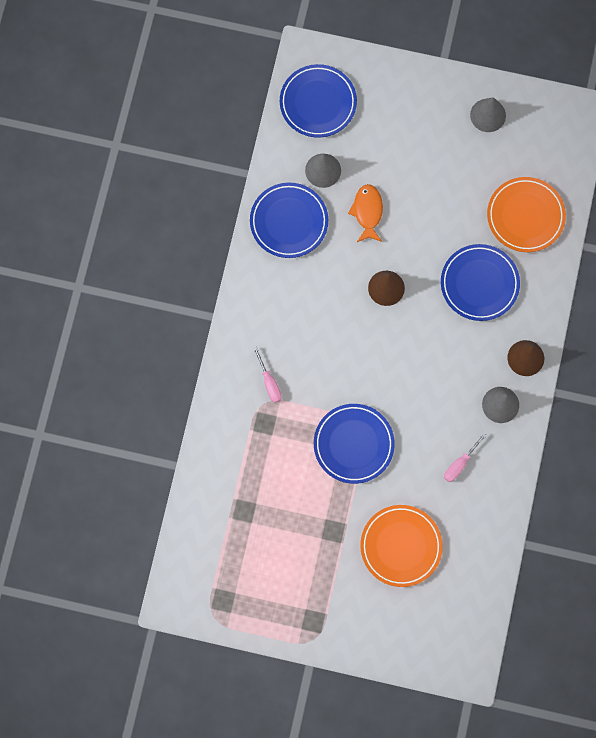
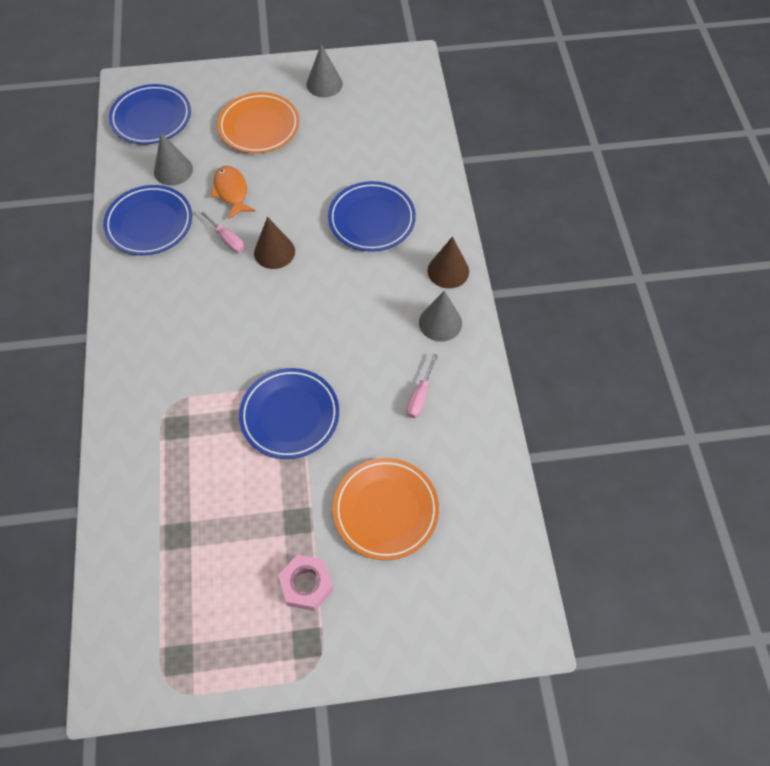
camera: 20 degrees left, 15 degrees down
pink screwdriver [253,346,282,403] -> pink screwdriver moved to [199,209,244,253]
orange plate [487,177,566,252] -> orange plate moved to [217,92,299,154]
none -> pink nut [278,554,334,611]

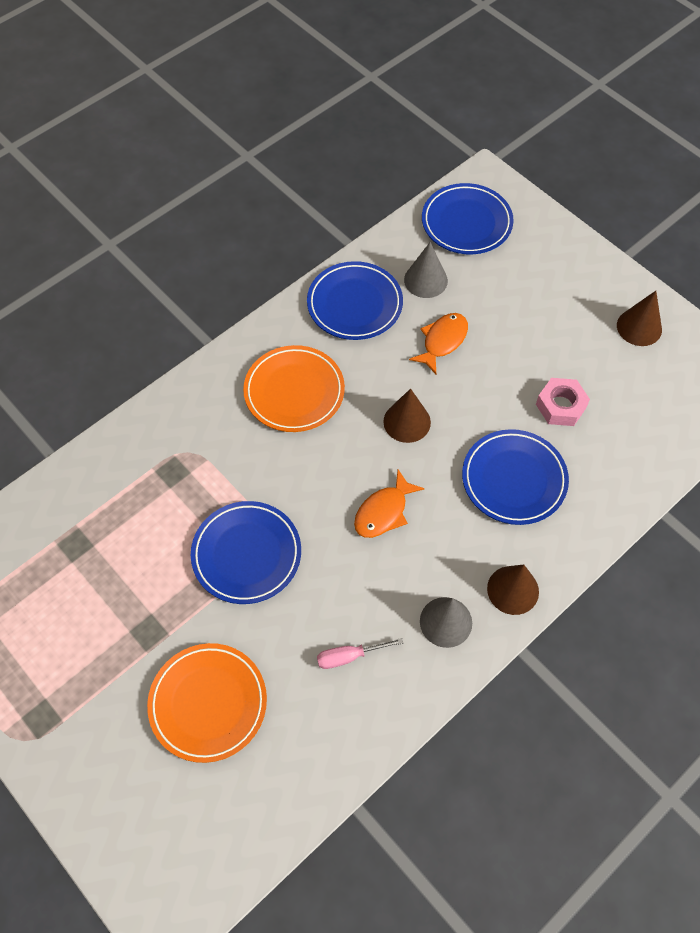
camera: 55 degrees right, 0 degrees up
pink screwdriver [199,209,244,253] -> none
orange plate [217,92,299,154] -> orange plate moved to [243,345,345,432]
pink nut [278,554,334,611] -> pink nut moved to [536,378,590,426]
grey cone [306,44,343,97] -> brown cone [617,291,662,346]
none -> orange fish [354,470,425,538]

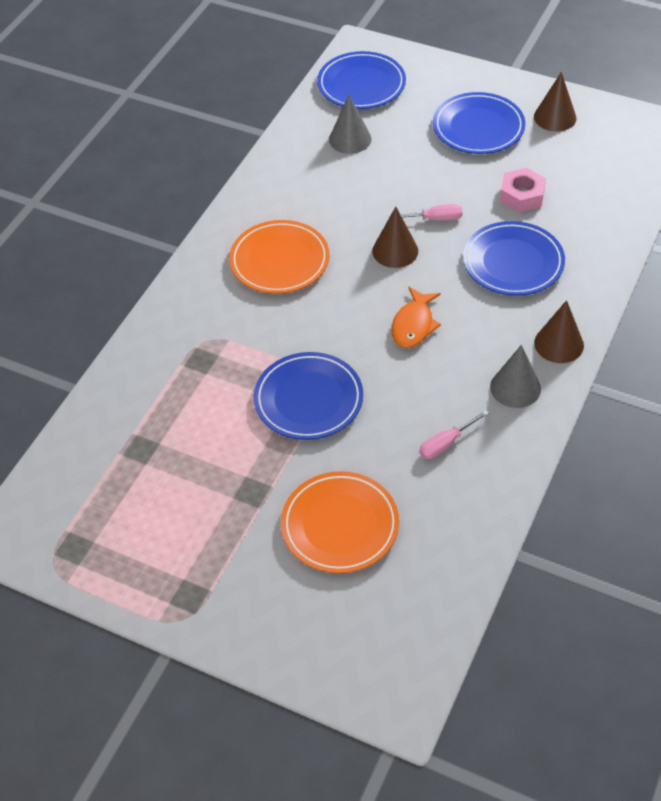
camera: 20 degrees left, 10 degrees down
blue plate [307,261,403,340] -> blue plate moved to [433,92,525,154]
orange fish [409,313,468,374] -> none
none -> pink screwdriver [388,204,463,220]

